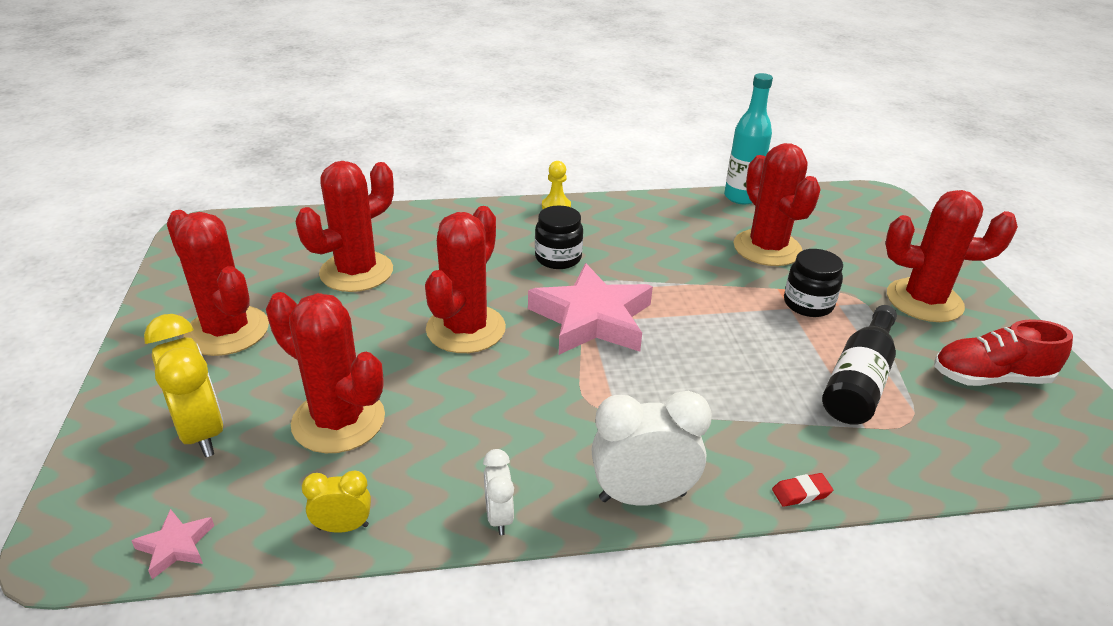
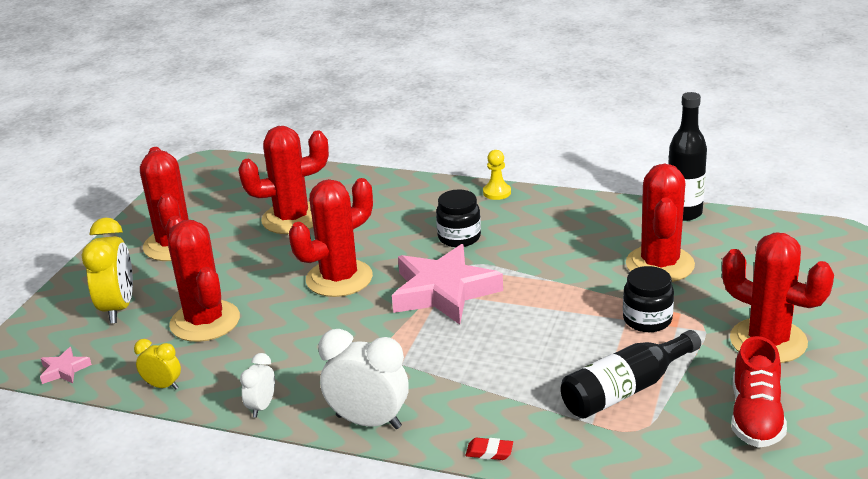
camera: 30 degrees right, 5 degrees down
turquoise bottle [724,73,773,204] -> black bottle [668,92,707,221]
red shoe [934,319,1073,386] -> red shoe turned 105 degrees counterclockwise [732,336,787,448]

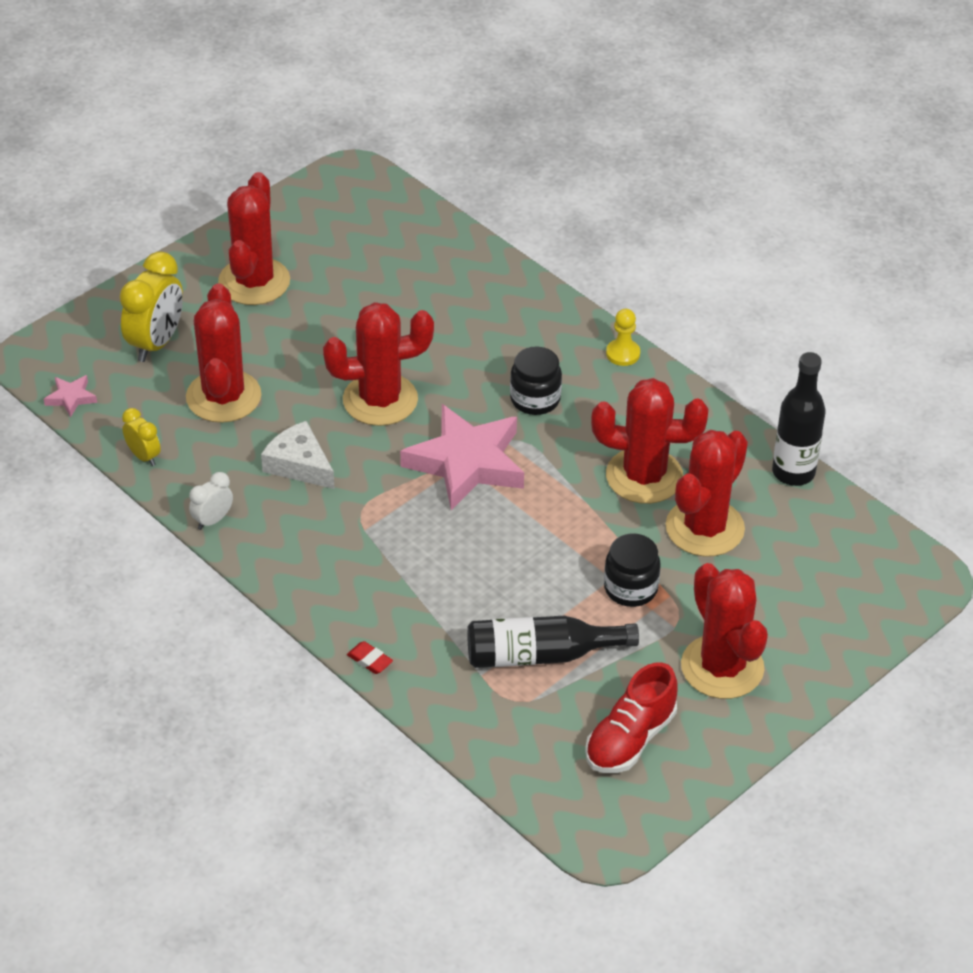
camera: 25 degrees right, 15 degrees up
red cactus [238,126,329,234] -> red cactus moved to [591,378,709,504]
white clock [318,329,409,429] -> none
none -> white cheese [261,421,335,489]

